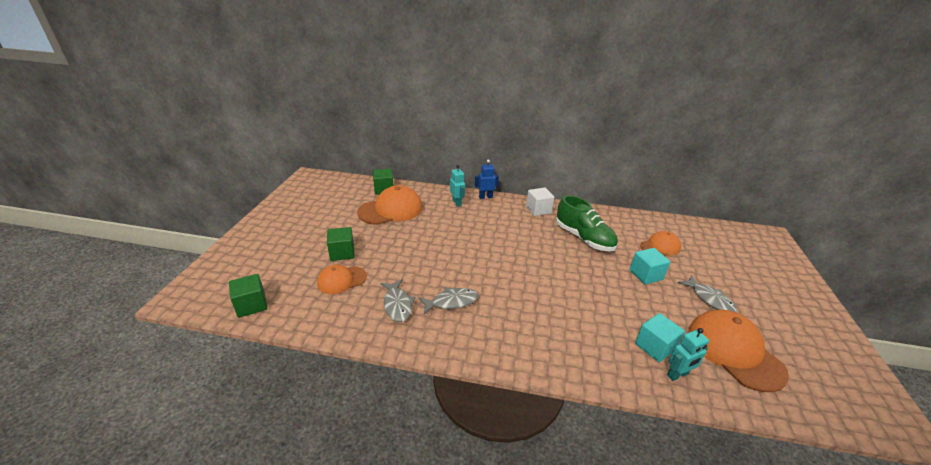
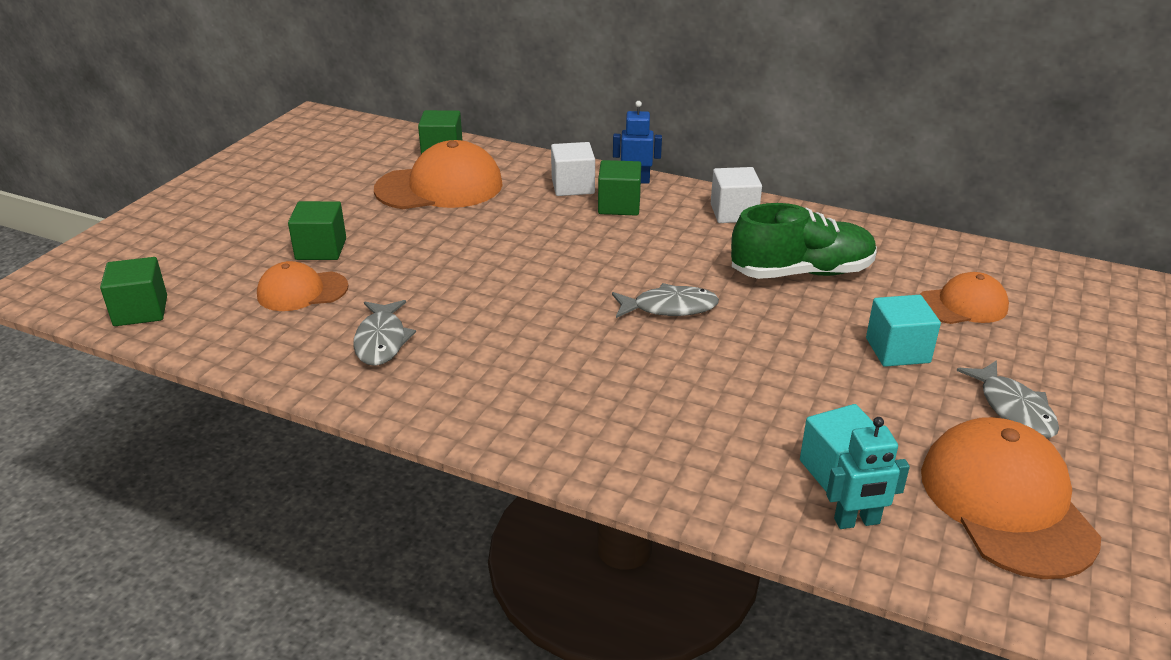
camera: 15 degrees right, 0 degrees up
grey fish [418,287,478,314] -> grey fish moved to [612,283,719,318]
turquoise robot [450,165,465,207] -> white cube [551,142,595,196]
green shoe [556,195,618,251] -> green shoe turned 75 degrees counterclockwise [731,203,877,279]
none -> green cube [598,160,641,216]

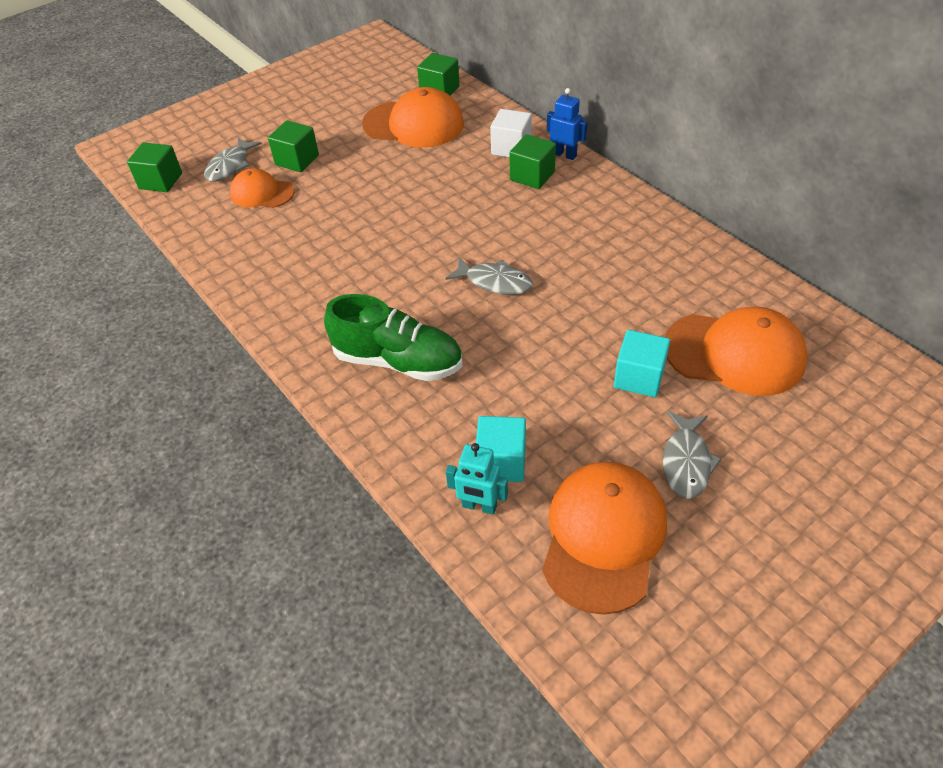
camera: 30 degrees right, 15 degrees up
grey fish [353,300,416,366] -> grey fish moved to [204,137,262,181]
white cube [711,167,762,223] -> none
green shoe [731,203,877,279] -> green shoe moved to [324,294,462,381]
orange cap [919,272,1009,324] -> orange cap [665,306,808,396], size x1.69

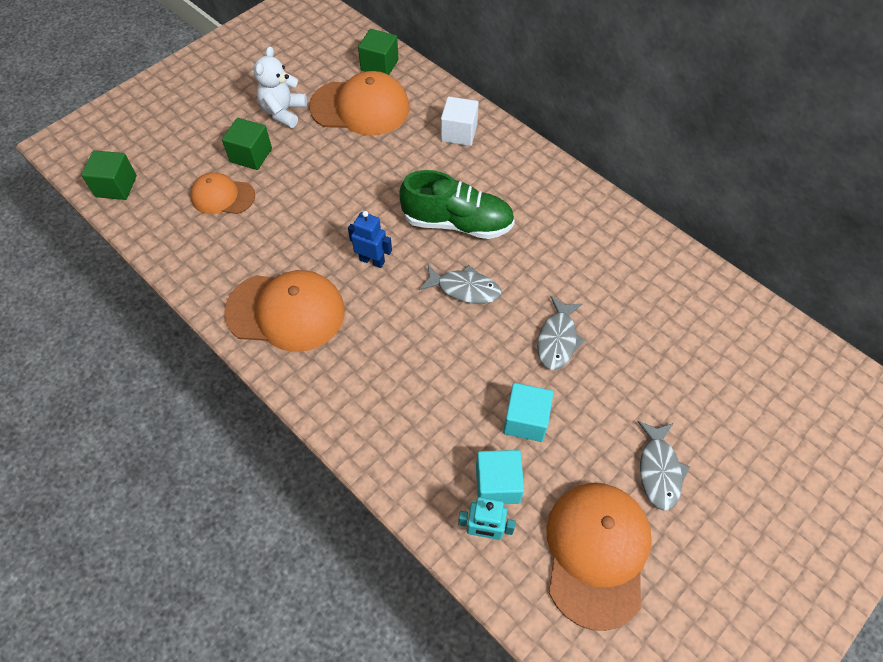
camera: 10 degrees left, 10 degrees up
grey fish [204,137,262,181] -> grey fish moved to [537,296,585,370]
green shoe [324,294,462,381] -> green shoe moved to [399,170,515,239]
green cube [510,134,556,189] -> none
blue robot [547,88,588,160] -> blue robot moved to [348,211,392,268]
turquoise cube [614,330,670,397] -> turquoise cube moved to [503,383,553,442]
orange cap [665,306,808,396] -> orange cap moved to [224,270,345,352]
none -> white teddy bear [253,46,307,128]

